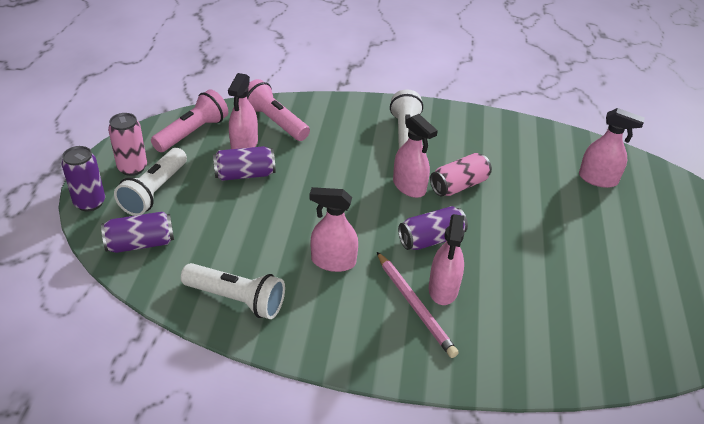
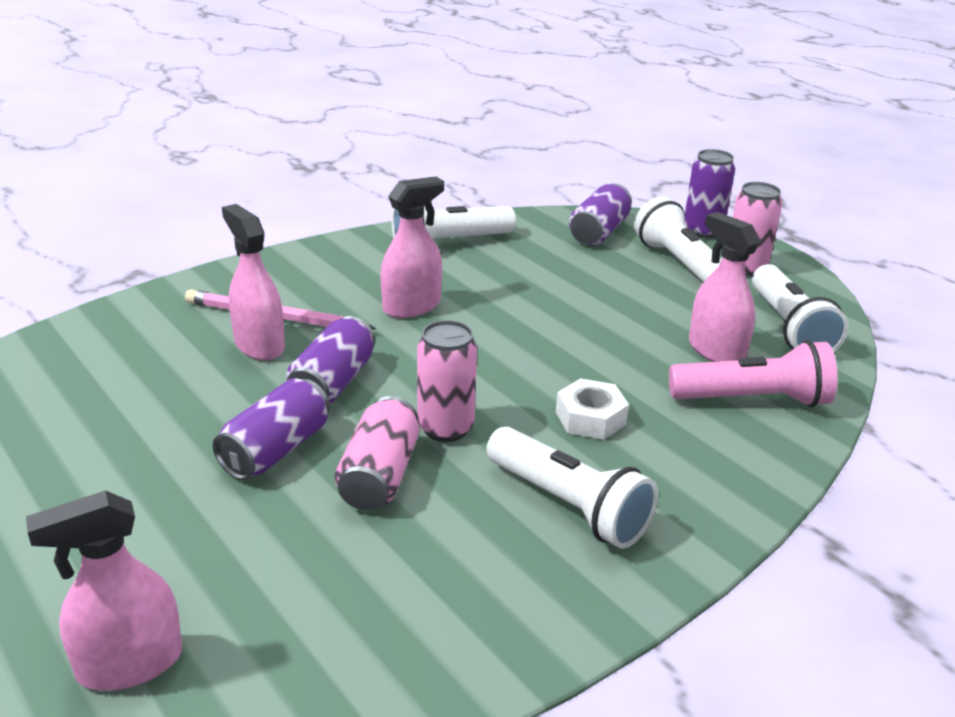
camera: 135 degrees right, 10 degrees down
pink flashlight [151,89,228,152] -> white flashlight [752,264,849,352]
purple can [213,146,276,181] -> purple can moved to [213,378,330,480]
pink spray bottle [393,114,438,198] -> pink can [417,320,477,442]
none -> white nut [556,378,629,440]

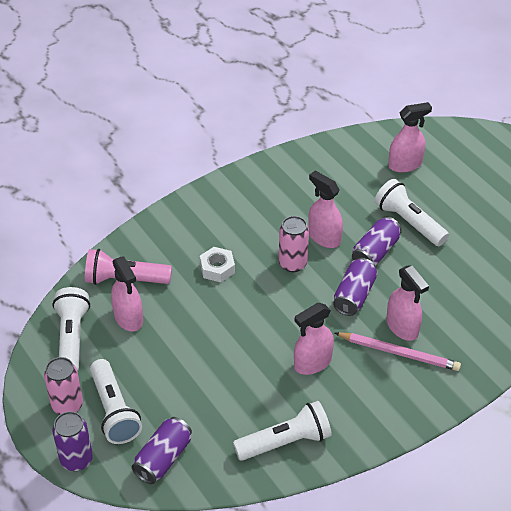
camera: 175 degrees left, 15 degrees up
pink can [335,396,419,510] -> pink spray bottle [308,171,343,248]
white flashlight [486,427,659,549] -> white flashlight moved to [375,179,449,246]

